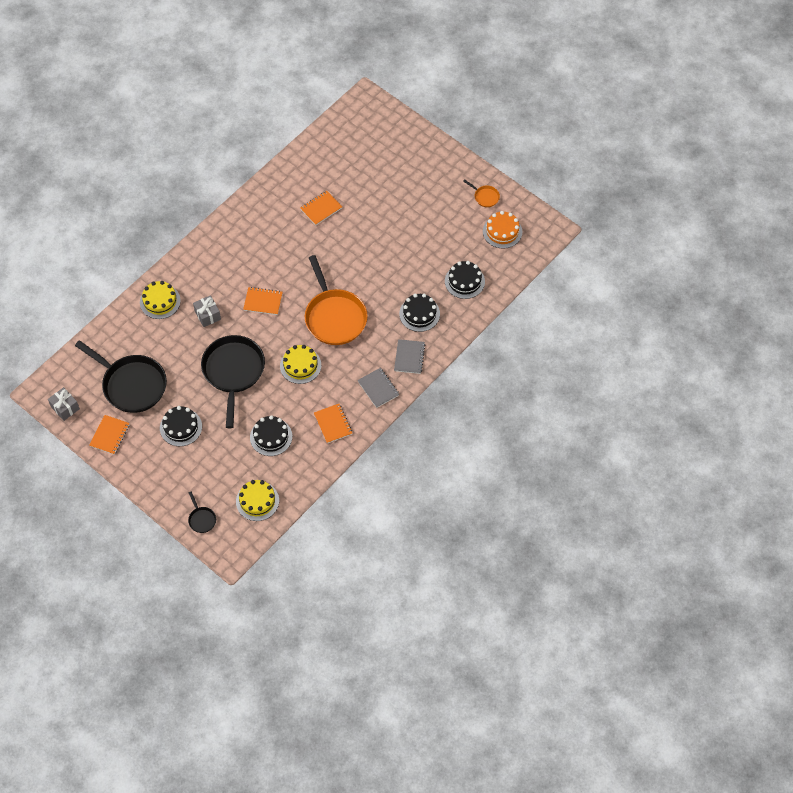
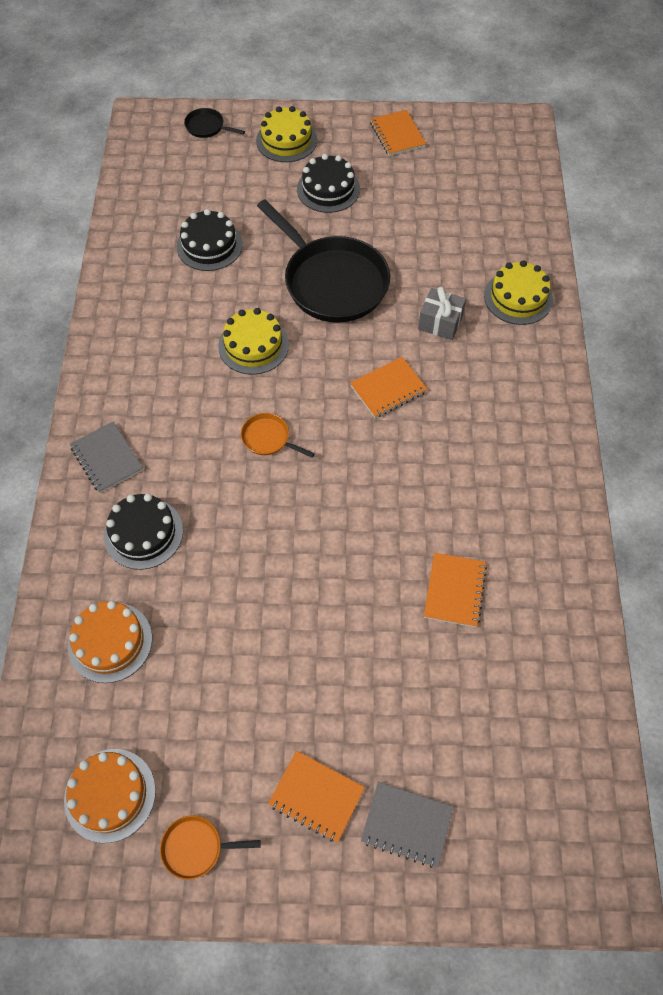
camera: 140 degrees right, 0 degrees up
grey gift [48,387,80,421] -> none
black pan [75,340,167,413] -> none
yellow cake [236,480,279,521] -> yellow cake moved to [256,106,317,162]
orange pan [305,255,368,345] -> orange pan [241,413,315,458], size x0.42
orange notebook [314,404,352,443] -> orange notebook moved to [268,751,365,842]
grey notebook [358,368,399,408] -> grey notebook moved to [361,782,454,868]
black cake [445,261,485,299] -> orange cake [68,601,152,683]

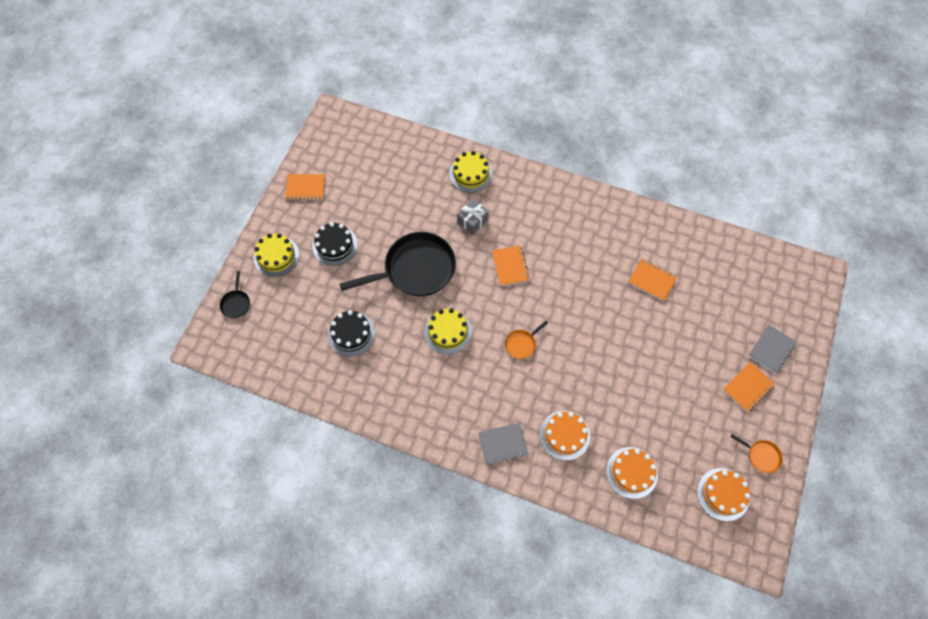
camera: 70 degrees left, 5 degrees up
black cake [104,494,183,570] -> orange cake [540,411,590,461]
orange pan [160,815,261,880] -> orange pan turned 75 degrees counterclockwise [731,434,783,473]
black pan [184,108,245,138] -> black pan turned 45 degrees counterclockwise [220,271,250,318]

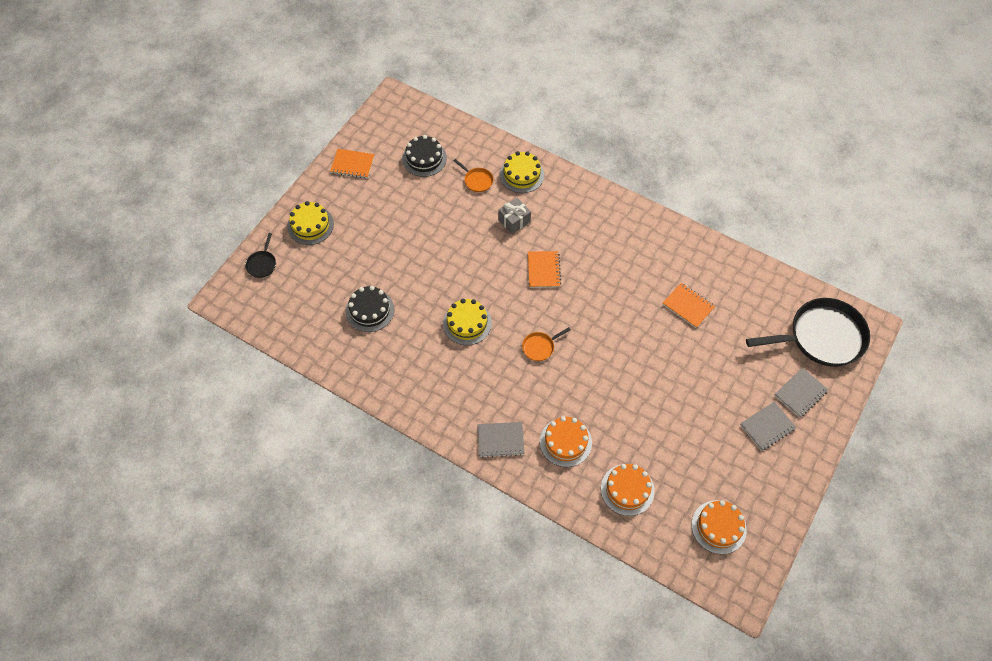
camera: 10 degrees right, 5 degrees down
black cake [312,222,358,266] -> black cake moved to [402,135,447,177]
black pan [340,232,456,296] -> black pan moved to [746,298,870,367]
orange notebook [723,362,775,412] -> grey notebook [740,402,797,451]
orange pan [731,434,783,473] -> orange pan moved to [454,159,493,192]

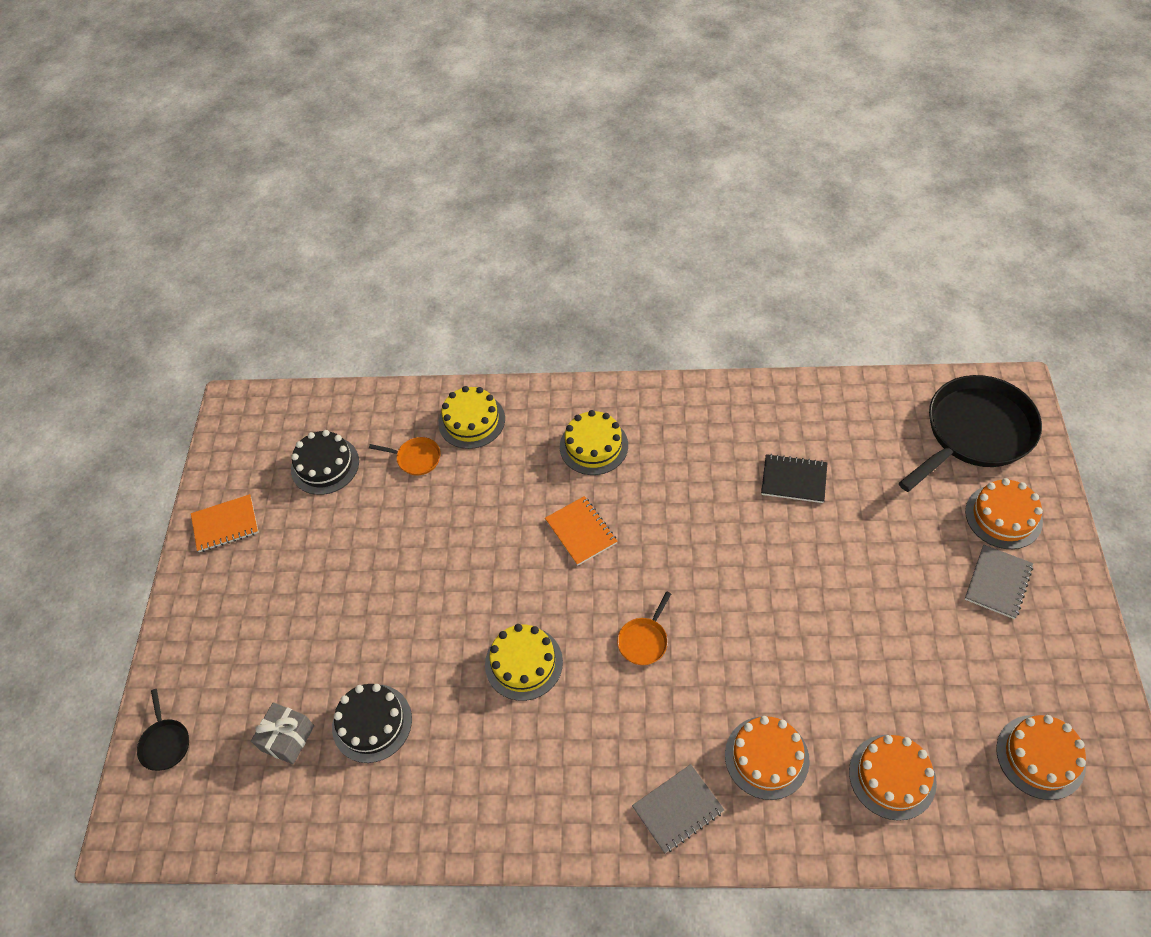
camera: 25 degrees left, 5 degrees down
yellow cake [287,201,334,245] -> yellow cake moved to [560,410,628,475]
grey gift [498,198,531,234] -> grey gift moved to [251,702,314,764]
orange notebook [663,283,715,328] -> black notebook [761,454,827,503]
grey notebook [774,368,828,418] -> orange cake [965,478,1043,549]

